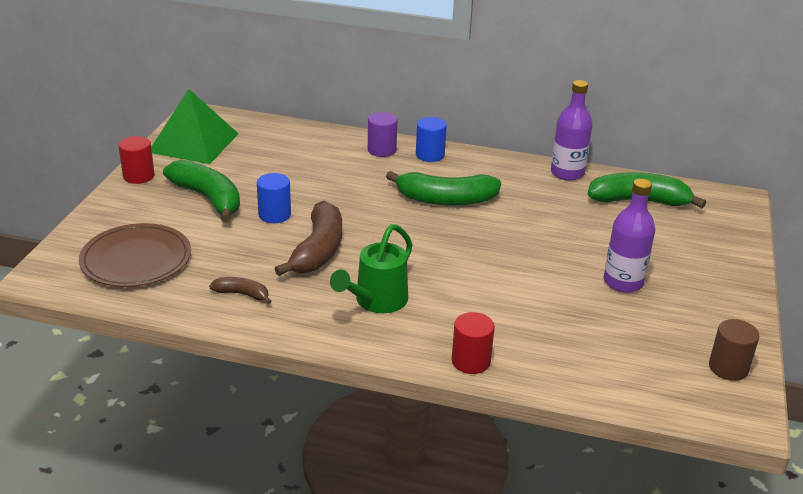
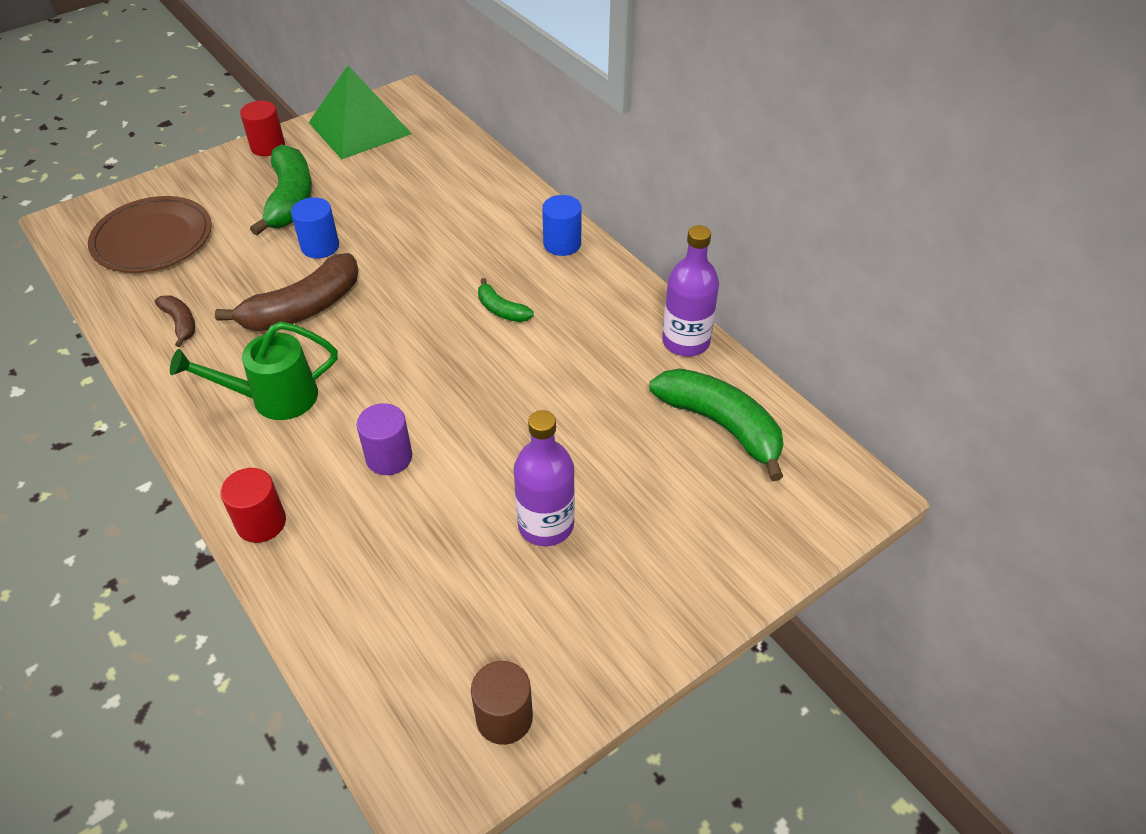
camera: 40 degrees right, 15 degrees up
purple cylinder [368,112,397,157] -> purple cylinder moved to [357,403,412,475]
green banana [386,171,501,205] -> green banana [478,278,534,322], size x0.50

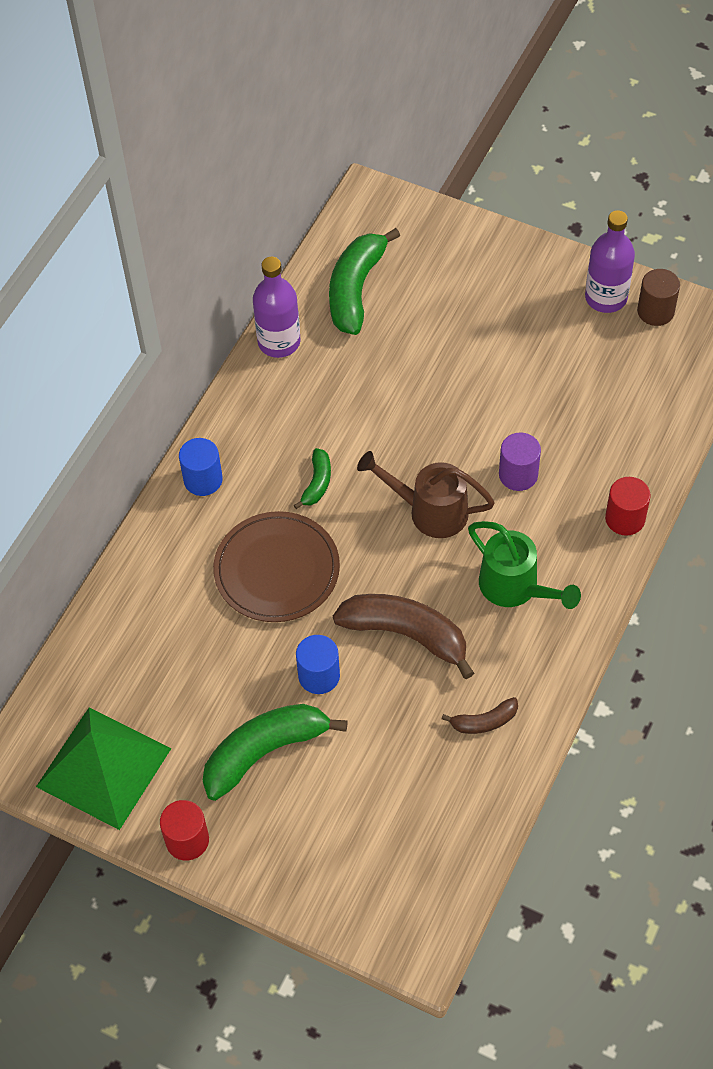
camera: 115 degrees left, 10 degrees up
brown plate [88,196,212,273] -> brown plate moved to [213,511,340,622]
brown banana [155,295,195,347] -> brown banana turned 135 degrees counterclockwise [441,697,518,734]
purple bottle [514,410,575,546] -> purple bottle moved to [585,211,635,313]
none -> brown watering can [357,451,495,538]

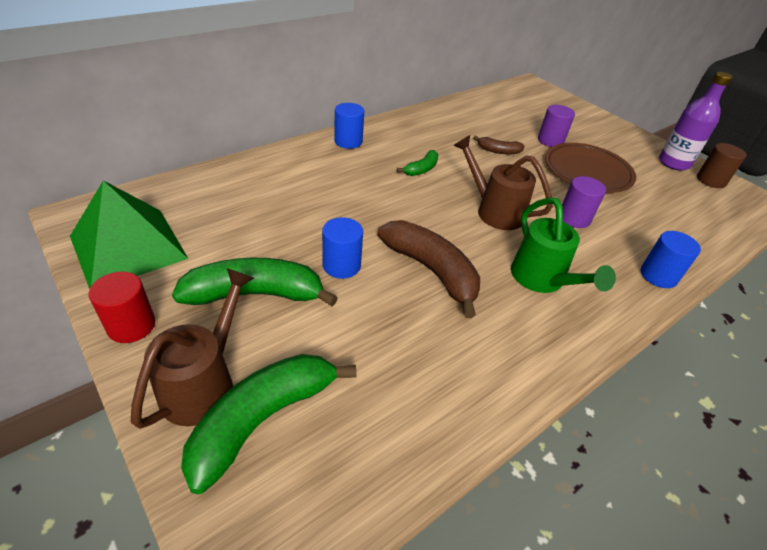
camera: 20 degrees right, 15 degrees down
brown plate [213,511,340,622] -> brown plate moved to [545,143,636,193]
purple bottle [253,257,300,358] -> none
green banana [329,228,400,335] -> green banana moved to [181,354,356,494]
brown banana [441,697,518,734] -> brown banana moved to [473,135,525,154]
red cylinder [605,477,651,535] -> blue cylinder [641,231,701,288]
none -> brown watering can [131,268,254,429]
none -> purple cylinder [538,105,575,147]

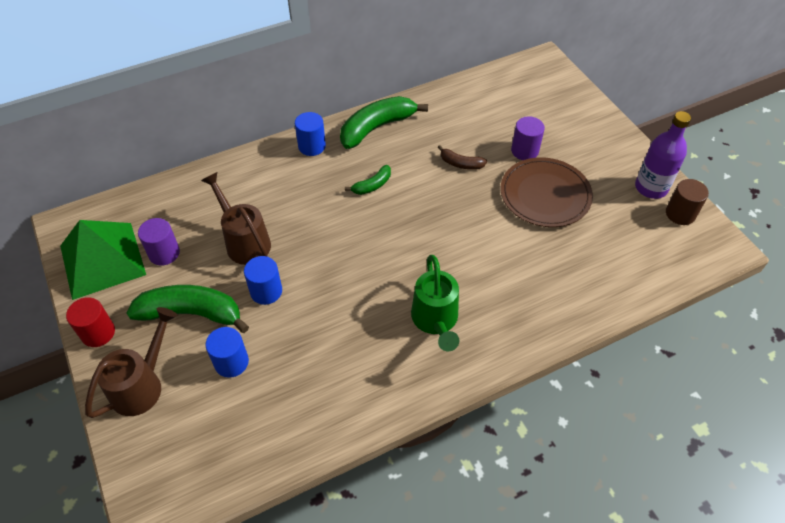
camera: 15 degrees right, 10 degrees up
green banana [181,354,356,494] -> green banana moved to [340,96,428,149]
brown banana [377,220,480,318] -> none
brown watering can [453,135,553,230] -> brown watering can moved to [201,172,271,265]
purple cylinder [562,176,606,228] -> purple cylinder moved to [138,218,180,266]
blue cylinder [641,231,701,288] -> blue cylinder moved to [205,327,249,378]

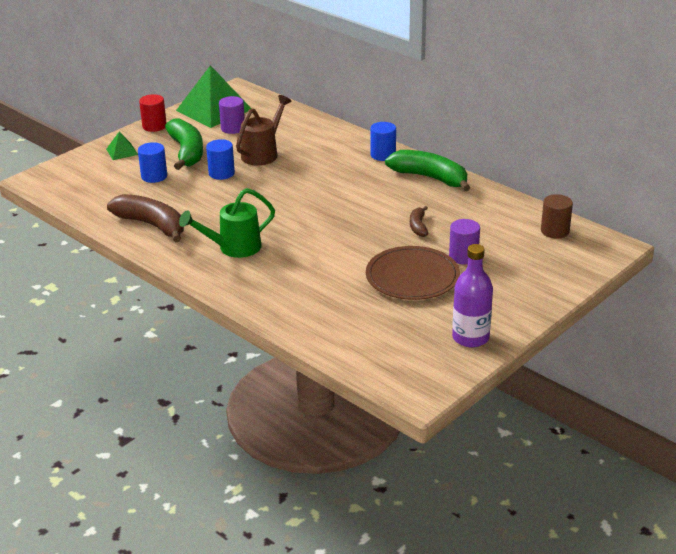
camera: 70 degrees right, 20 degrees down
brown watering can [85,307,177,418] -> green pyramid [106,131,138,160]
green banana [345,165,391,195] -> none
brown cylinder [666,179,709,225] -> brown cylinder moved to [541,194,573,239]
none -> brown banana [107,194,184,242]

